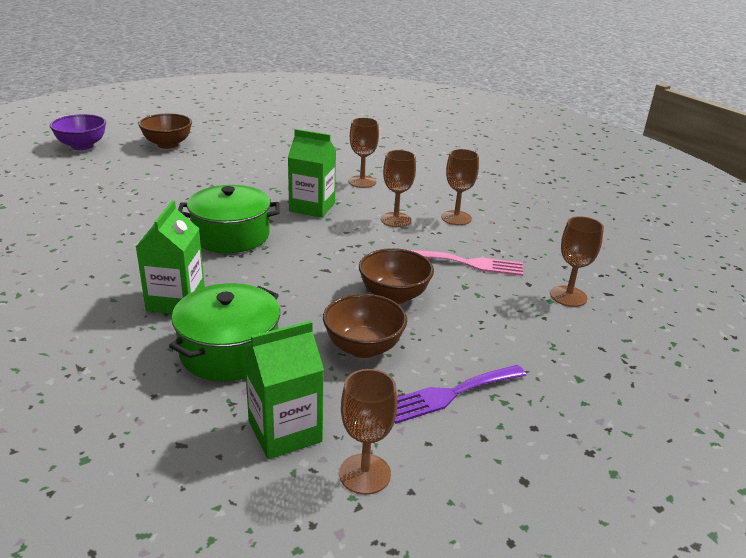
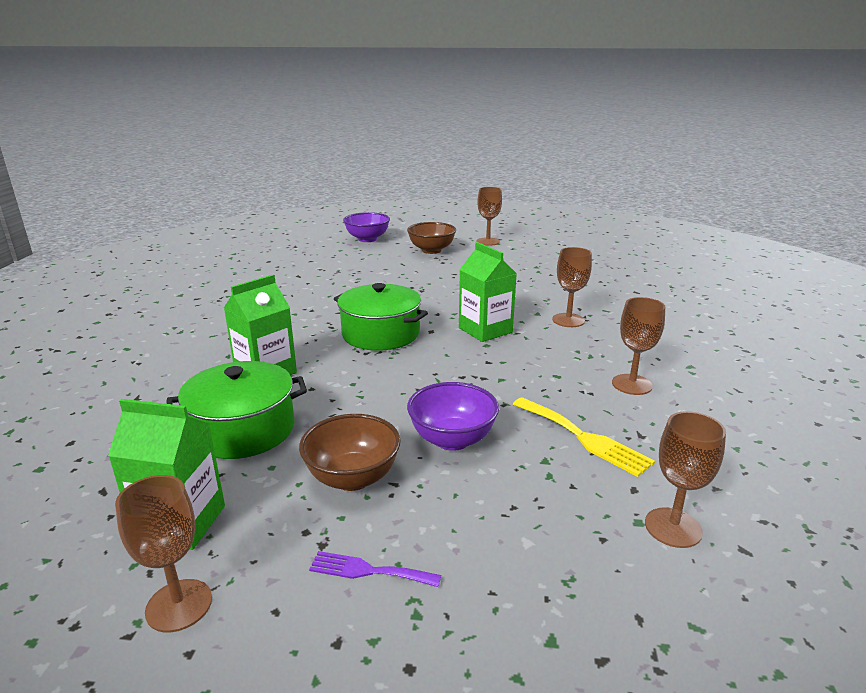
camera: 40 degrees right, 5 degrees down
brown bowl [359,248,434,304] -> purple bowl [407,382,499,451]
brown goblet [381,150,416,227] -> brown goblet moved to [476,187,502,246]
purple fork [395,365,526,424] -> purple fork [309,551,441,587], size x0.63
pink fork [410,250,523,276] -> yellow fork [513,397,655,477]

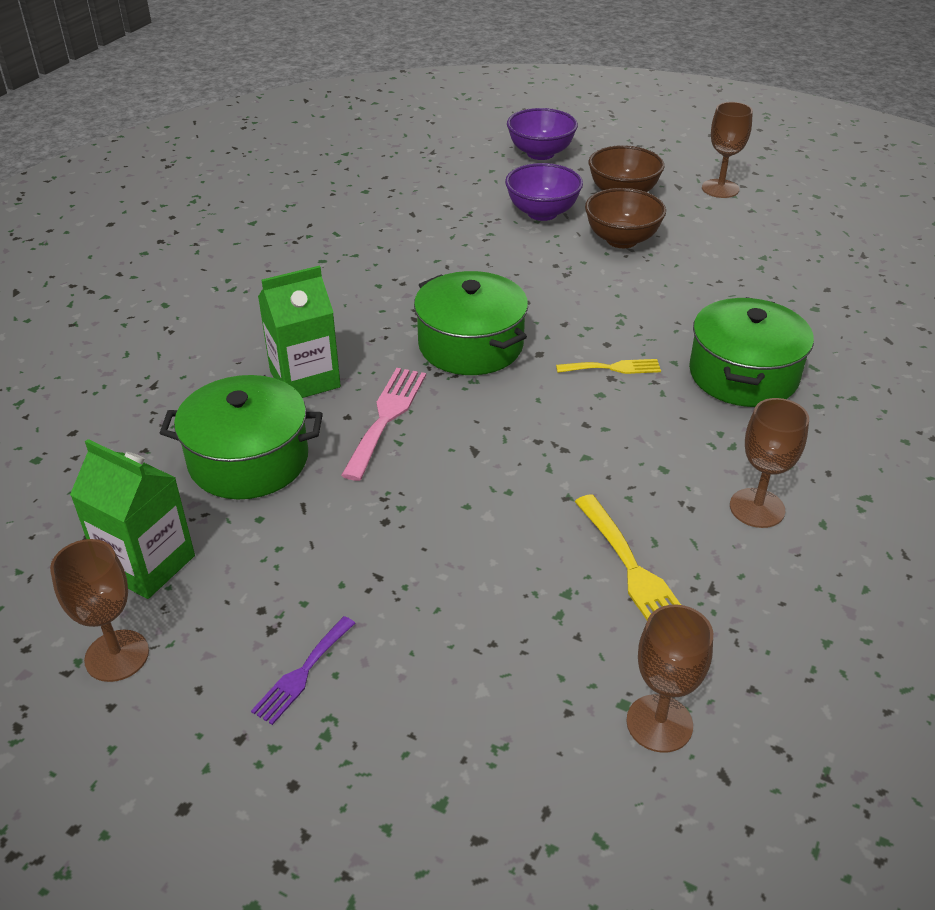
camera: 20 degrees right, 15 degrees up
brown bowl [299,414,401,491] -> brown bowl moved to [585,188,666,248]
purple fork [309,551,441,587] -> purple fork turned 90 degrees counterclockwise [251,616,355,725]
purple bowl [407,382,499,451] -> purple bowl moved to [505,163,583,221]
green carton [459,242,517,342] -> yellow fork [556,359,661,374]
brown goblet [552,247,592,327] -> green pot [689,297,814,407]
none -> pink fork [341,368,426,481]

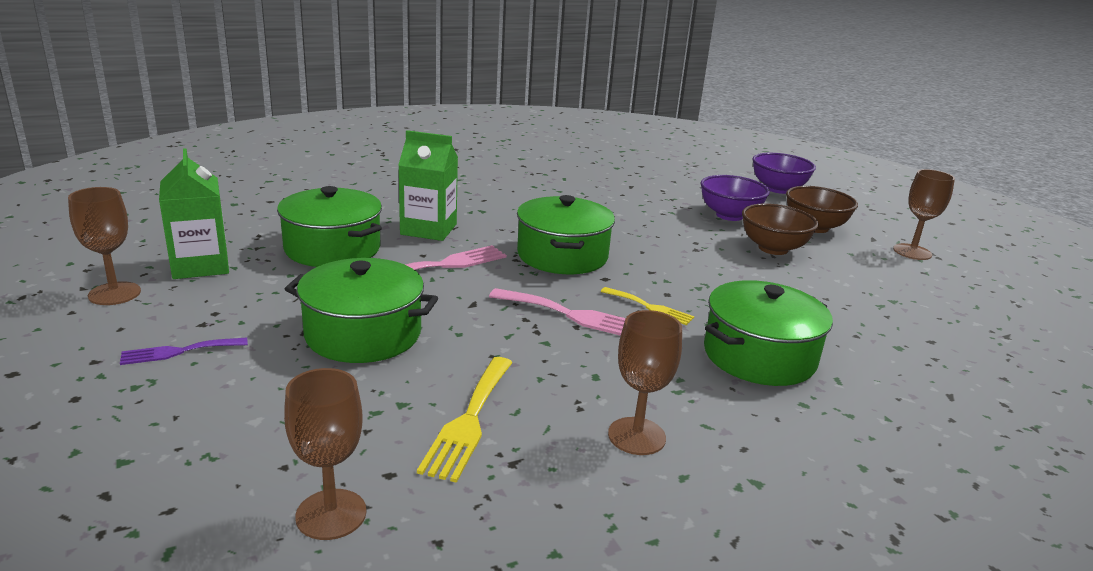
camera: 35 degrees right, 15 degrees down
none -> green pot [285,258,438,363]
none -> pink fork [489,288,626,336]

